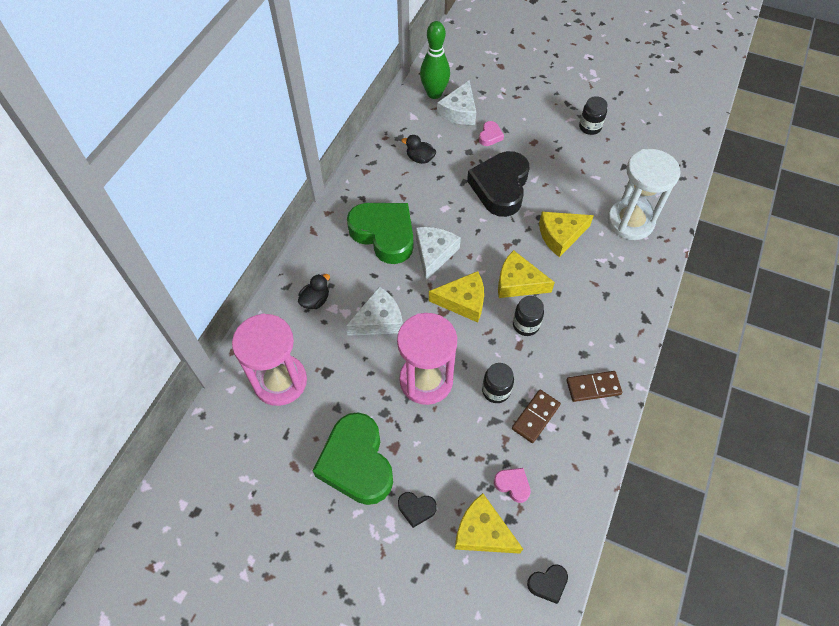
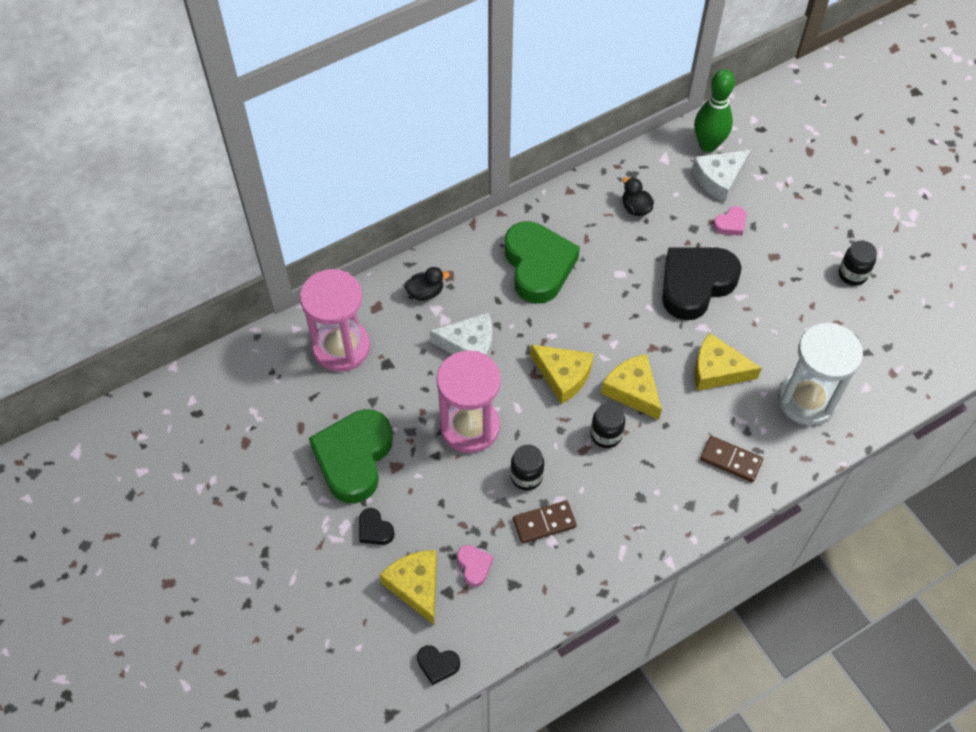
camera: 35 degrees right, 0 degrees up
white cheese [416,227,461,281] -> none
brown domino [567,371,622,402] -> brown domino moved to [700,436,763,482]

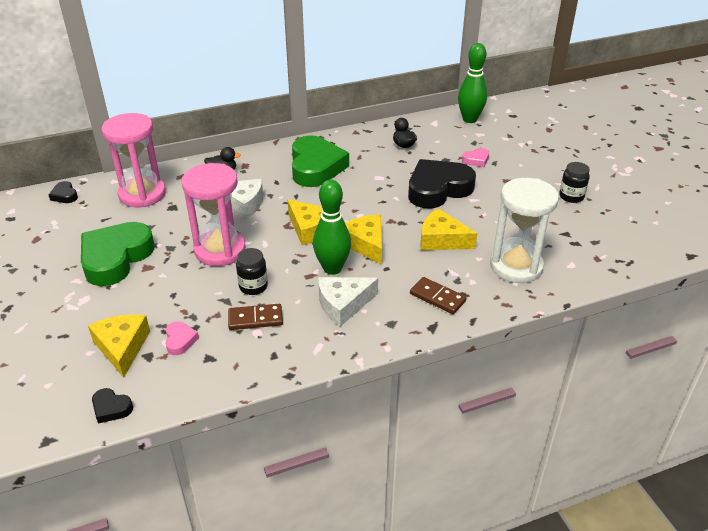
camera: 10 degrees right, 20 degrees down
black heart [359,508,395,545] -> black heart moved to [49,181,78,203]
black jar [591,402,625,448] -> green bowling pin [313,180,351,275]
white cheese [692,150,751,203] -> white cheese moved to [318,277,378,327]

